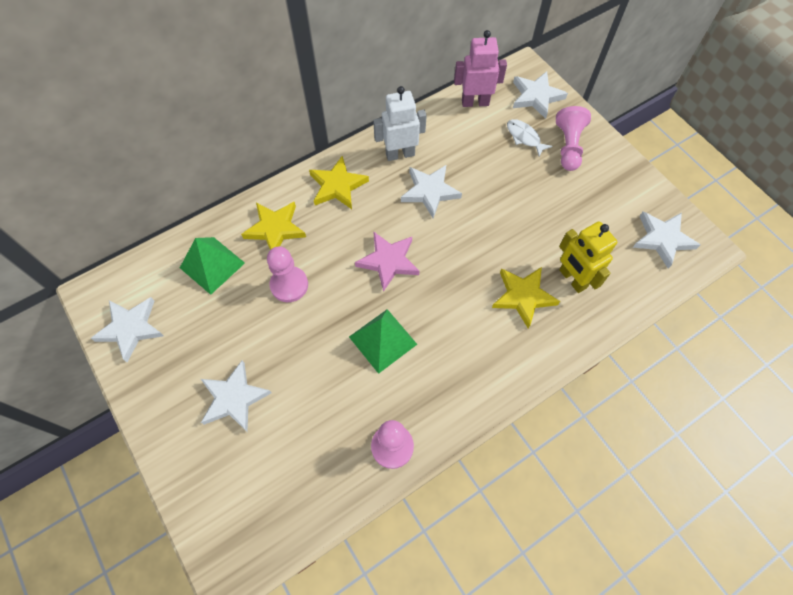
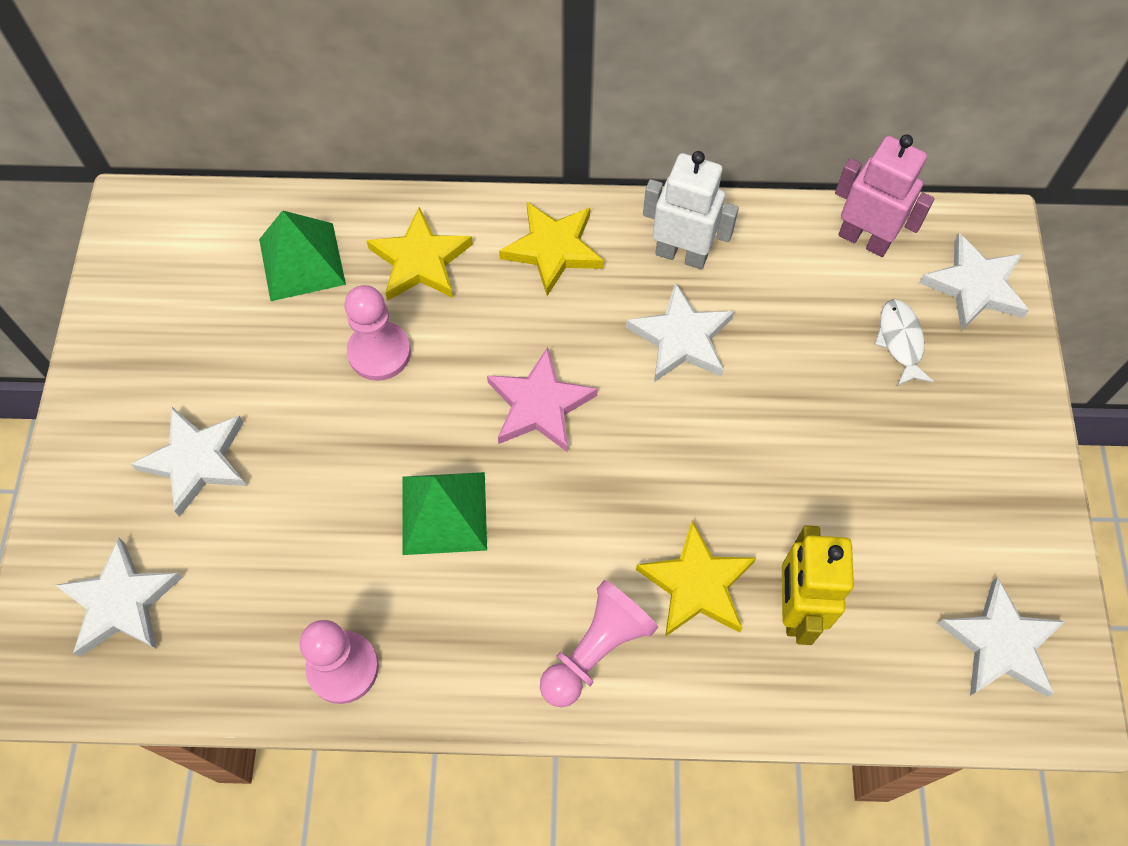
camera: 35 degrees right, 0 degrees up
white star [91,297,164,362] -> white star moved to [56,538,182,657]
pink pawn [556,106,591,171] -> pink pawn moved to [540,580,658,707]

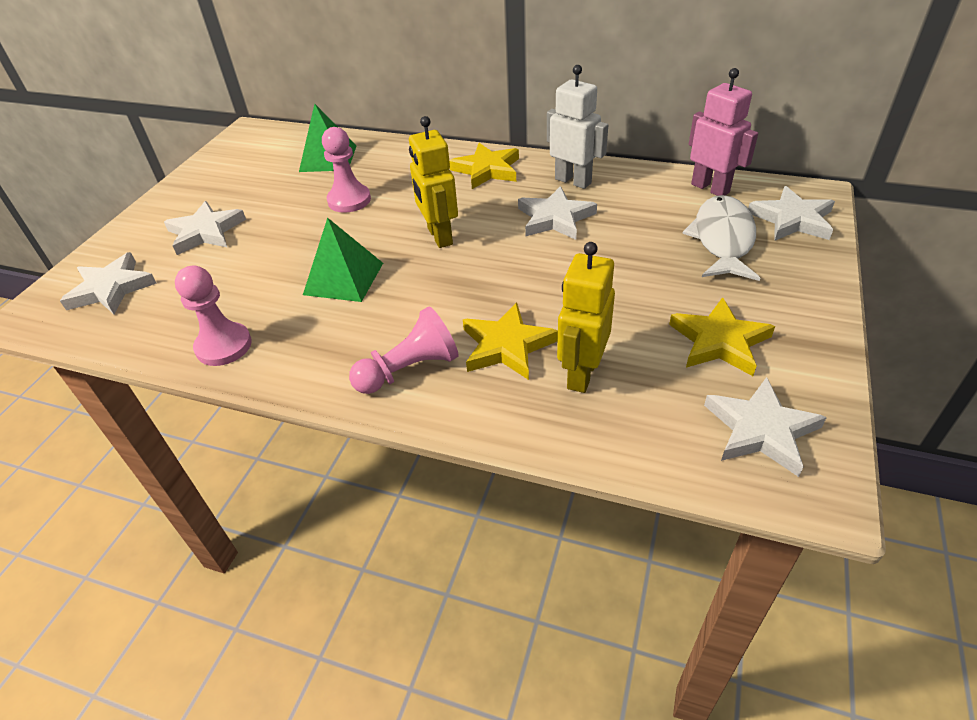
camera: 20 degrees right, 20 degrees down
yellow star [366,207,473,301] -> yellow star moved to [669,297,775,376]
pink star [487,347,598,452] -> yellow robot [409,116,458,248]
white fish [874,299,934,386] -> white fish [682,195,760,281], size x1.79

